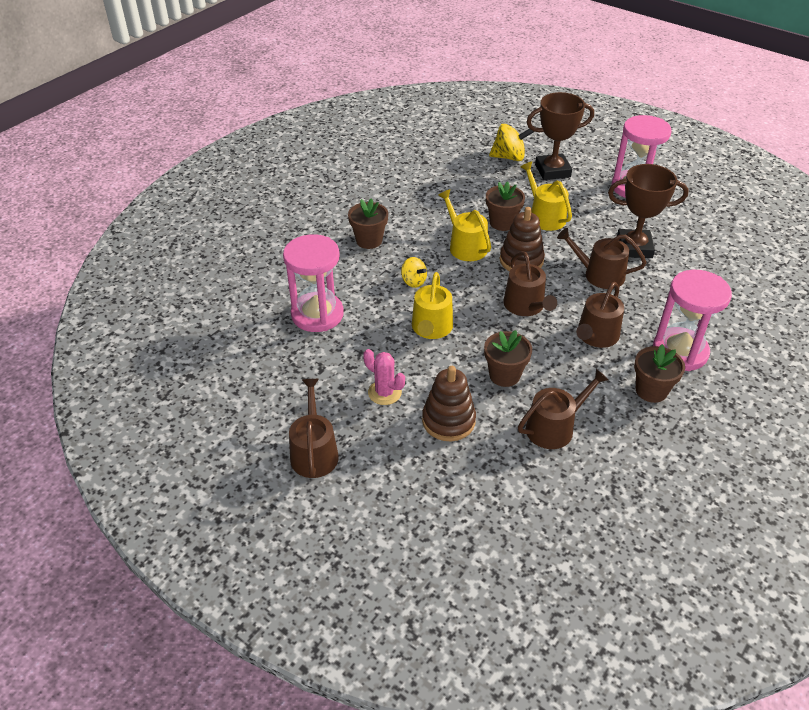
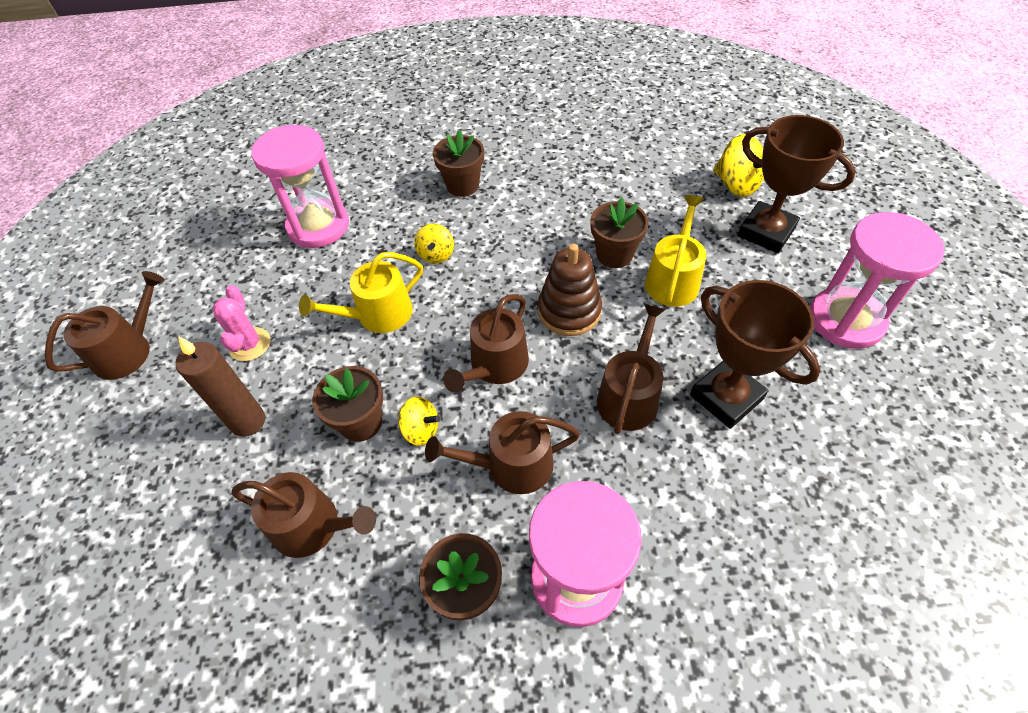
camera: 50 degrees right, 10 degrees up
brown stacking toy [422,366,476,441] -> brown candle [175,336,265,437]
yellow watering can [438,190,491,261] -> none
brown watering can [557,228,646,289] -> brown watering can turned 45 degrees clockwise [597,304,666,434]
none -> yellow spinning top [398,397,440,446]

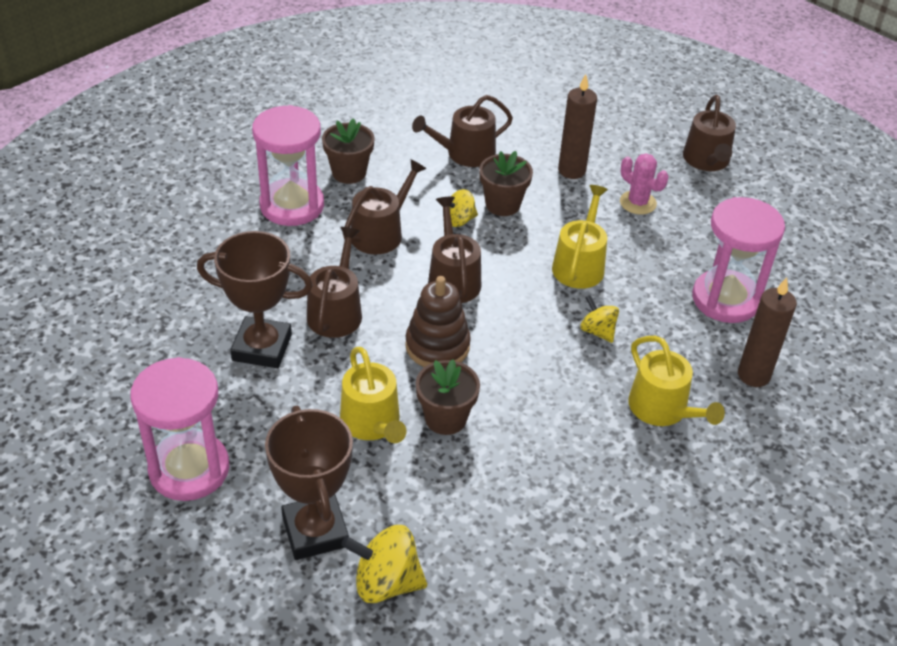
camera: 135 degrees right, 10 degrees down
brown flower pot [433,130,484,197] -> yellow watering can [628,336,725,426]
brown watering can [597,304,666,434] -> brown watering can turned 150 degrees counterclockwise [307,227,362,338]
brown trophy [738,115,856,253] -> brown trophy turned 75 degrees clockwise [265,406,353,560]
none -> brown candle [738,277,797,387]

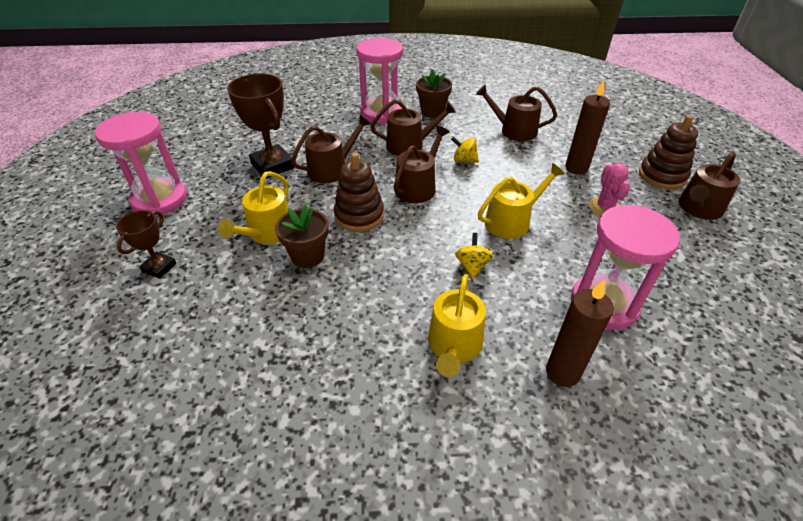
camera: 45 degrees right, 0 degrees up
brown trophy [265,406,353,560] -> brown trophy [116,210,176,279], size x0.57
yellow spinning top [341,525,427,603] -> none
brown flower pot [479,151,533,216] -> none
none -> brown stacking toy [639,115,698,189]

